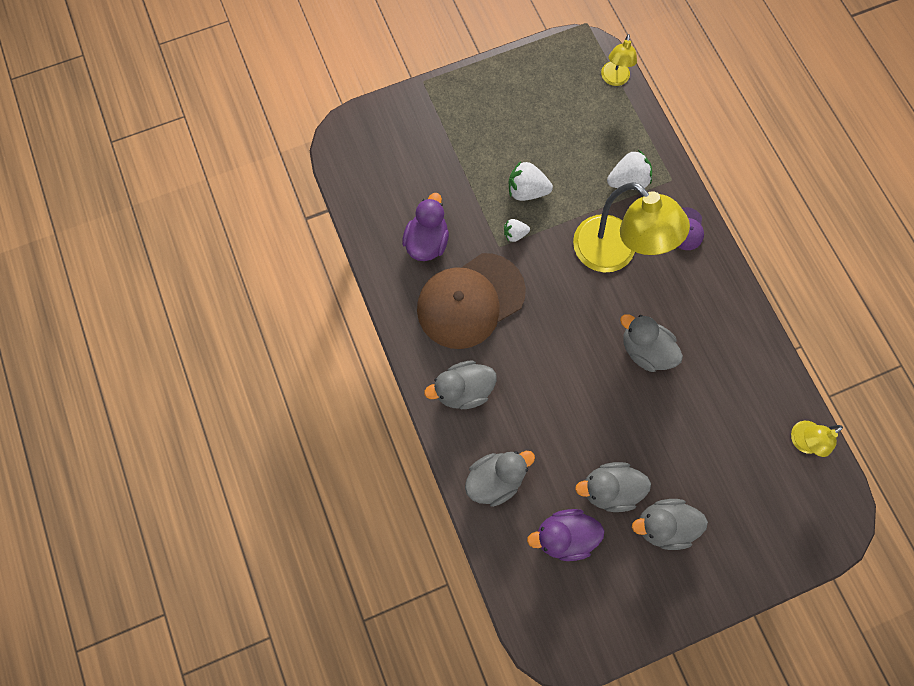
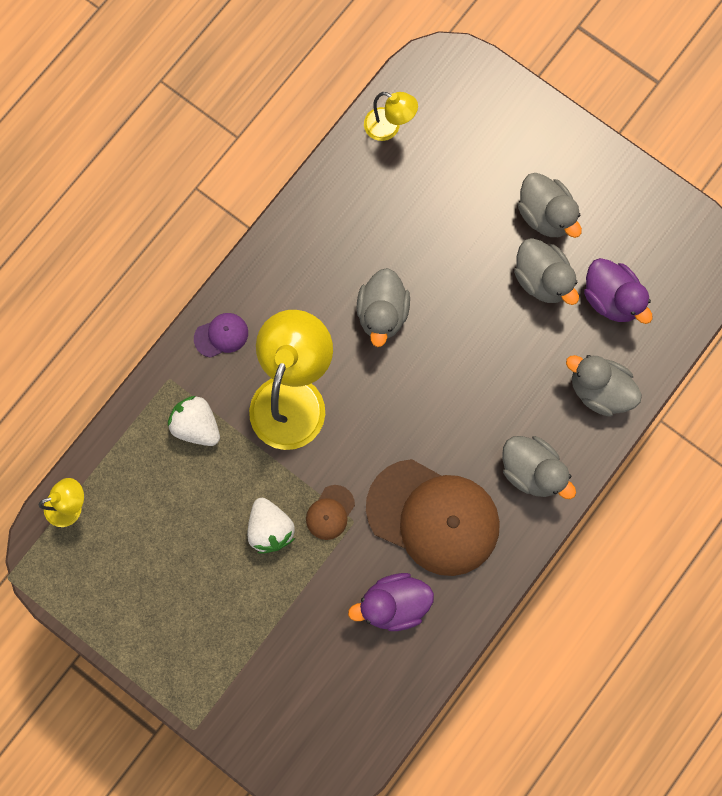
camera: 120 degrees left, 5 degrees up
white strawberry [504,219,530,242] -> brown cap [306,485,355,540]

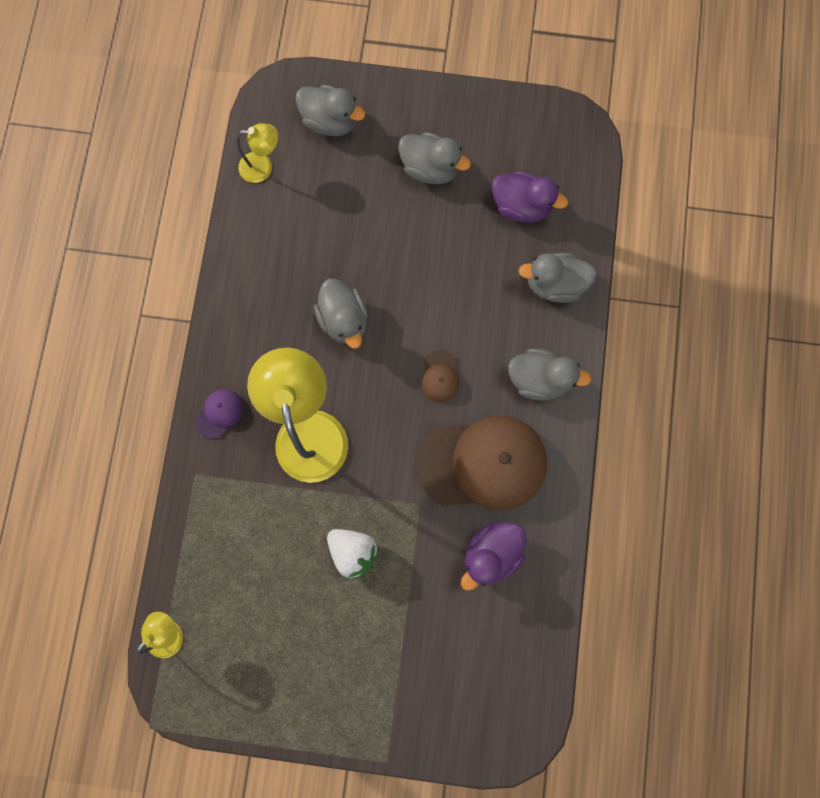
camera: 30 degrees left, 0 degrees up
white strawberry [168,396,220,446] -> none
brown cap [306,485,355,540] -> brown cap moved to [421,350,460,402]
grey duck [514,238,579,305] -> grey duck moved to [296,85,365,136]

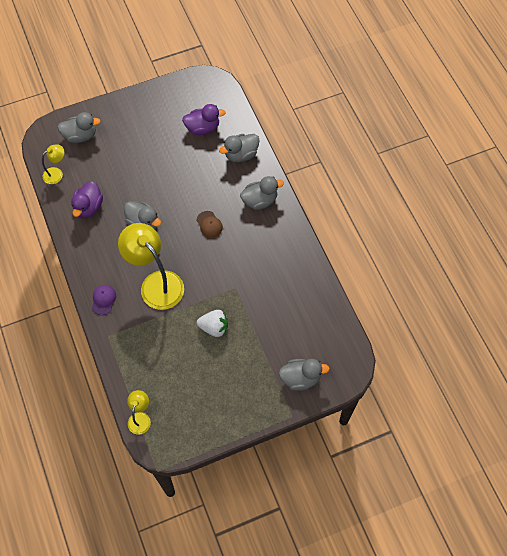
camera: 30 degrees left, 15 degrees down
grey duck [398,132,471,184] -> grey duck moved to [279,359,330,391]
brown cap [416,415,547,511] -> none
purple duck [461,522,526,591] -> purple duck moved to [71,181,103,219]

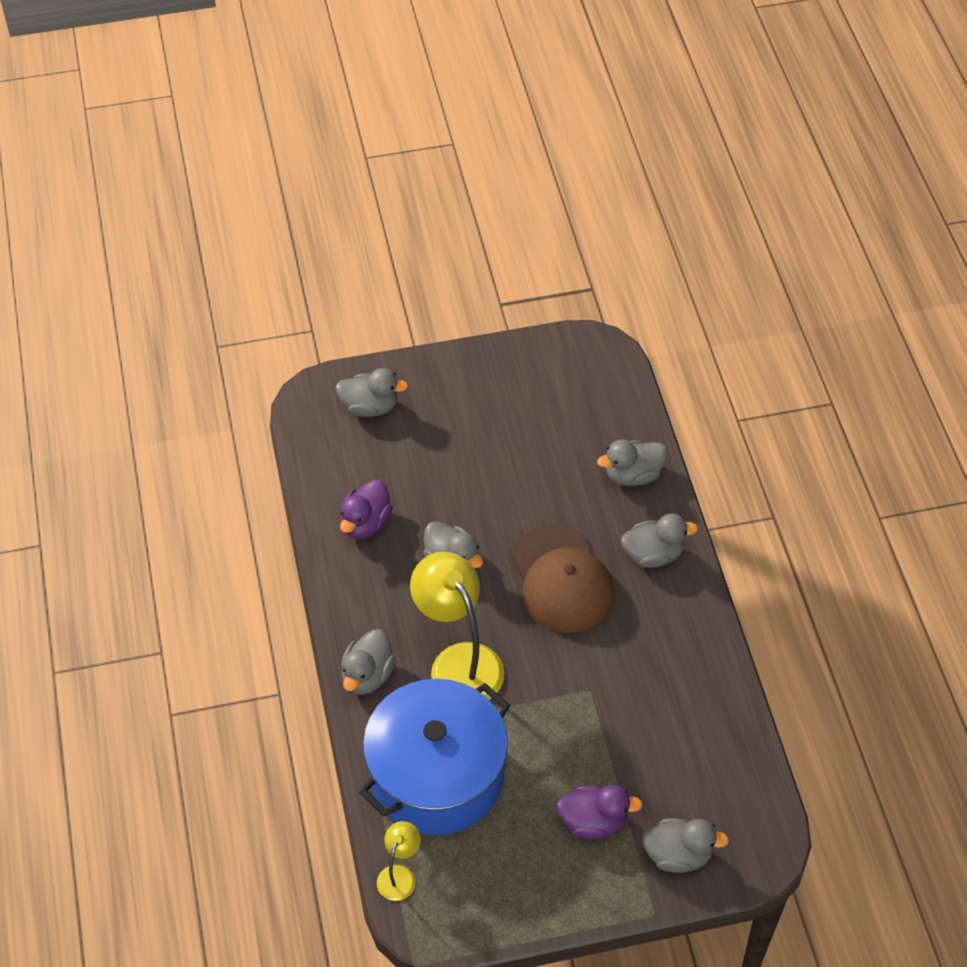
camera: 10 degrees right, 10 degrees down
yellow lamp [42,145,64,184] -> none
purple cap [92,285,116,315] -> grey duck [341,629,396,695]
purple duck [182,104,226,135] -> purple duck moved to [557,785,643,839]
brown cap [196,211,223,237] -> brown cap [512,525,614,633], size x2.41
white strawberry [197,310,228,337] -> none
none -> blue pot [359,679,510,835]

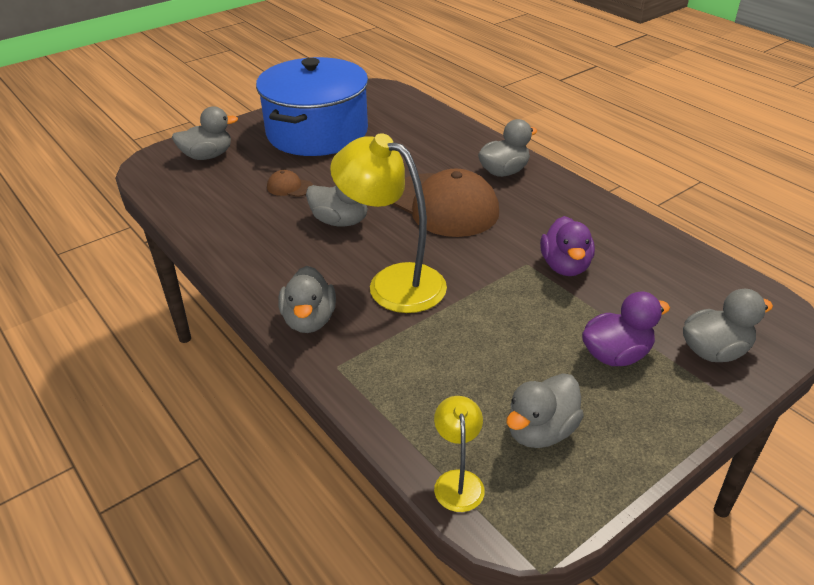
camera: 25 degrees left, 15 degrees down
purple duck [340,480,393,539] -> purple duck moved to [540,216,595,276]
blue pot [359,679,510,835] -> blue pot moved to [256,57,368,156]
grey duck [597,439,667,486] -> grey duck moved to [506,373,584,448]
none -> brown cap [267,170,313,197]

